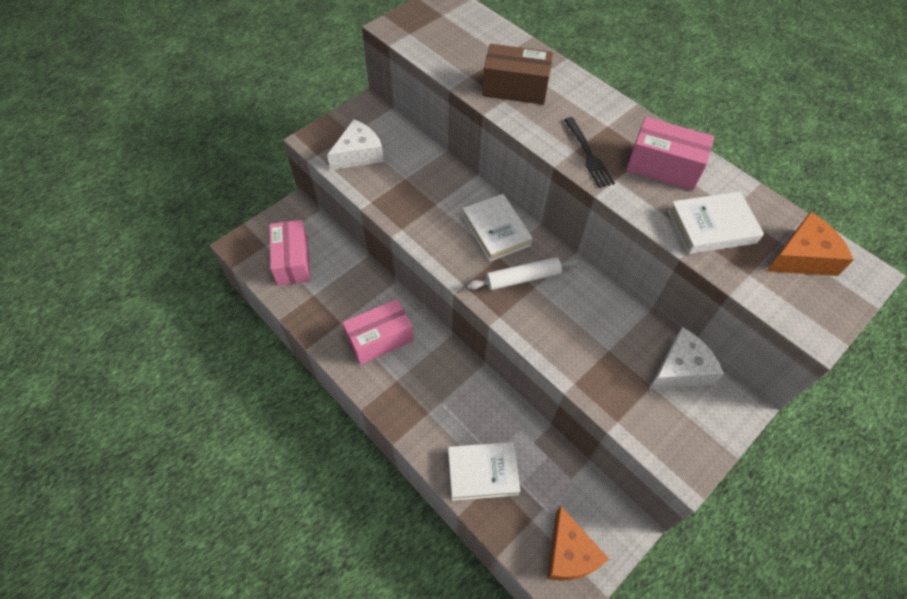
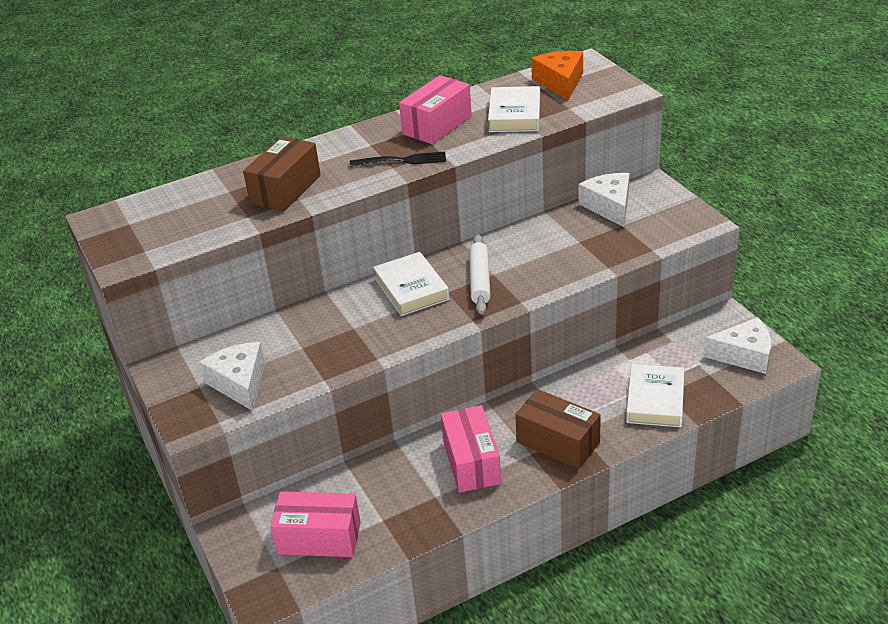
camera: 70 degrees left, 20 degrees down
white book [462,194,533,262] -> white book turned 75 degrees clockwise [373,252,449,316]
orange cheese [547,506,609,581] -> white cheese [703,317,771,374]
none -> brown box [515,389,601,469]

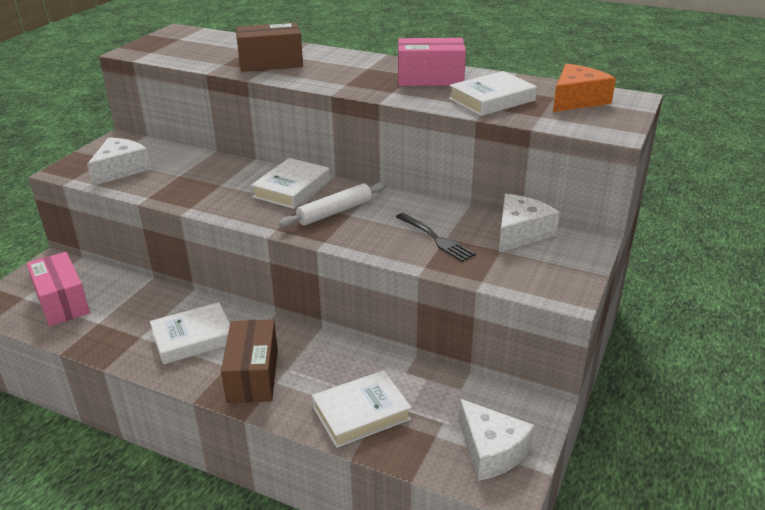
camera: 50 degrees right, 5 degrees down
black fork [350,152,446,167] -> black fork moved to [396,213,476,262]
pink box [441,405,501,493] -> white book [150,302,230,365]

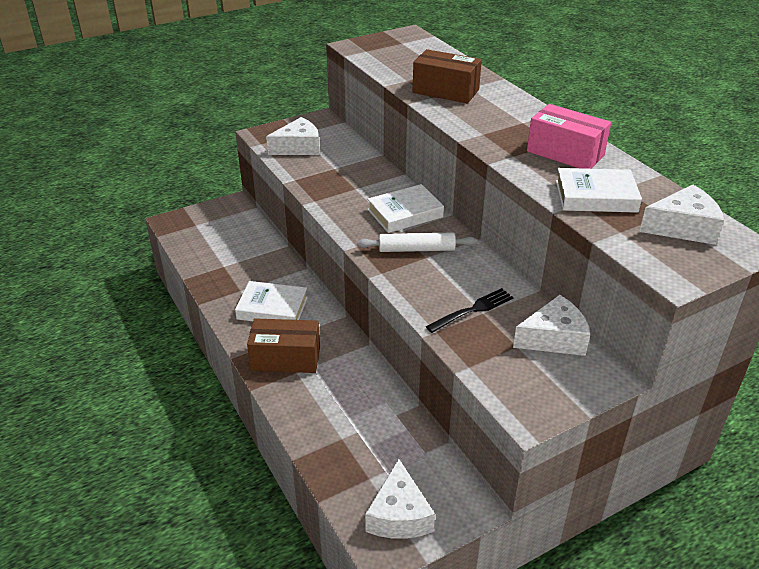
camera: 35 degrees right, 5 degrees up
pink box [27,252,90,326] -> none
brown box [221,319,278,403] -> brown box turned 60 degrees clockwise [247,318,320,373]
white book [312,370,411,448] -> none
black fork [396,213,476,262] -> black fork turned 120 degrees counterclockwise [426,288,513,333]
orange cheese [553,64,616,112] -> white cheese [639,185,724,245]

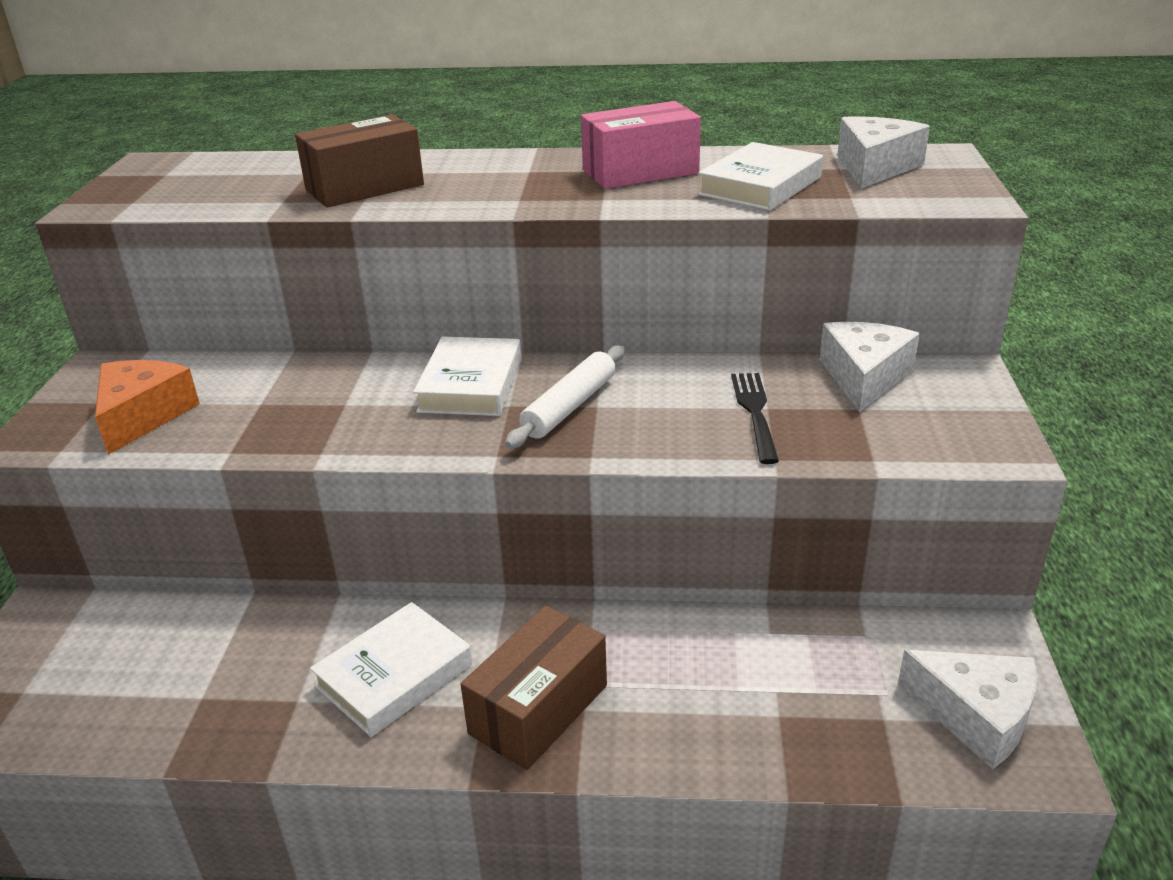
camera: 55 degrees left, 5 degrees down
white cheese [266,117,319,155] -> orange cheese [95,360,200,455]

